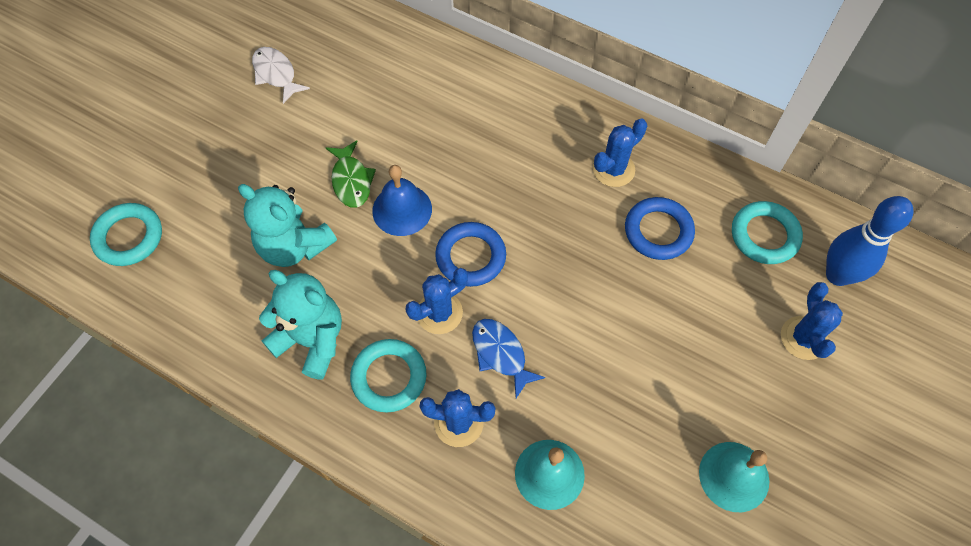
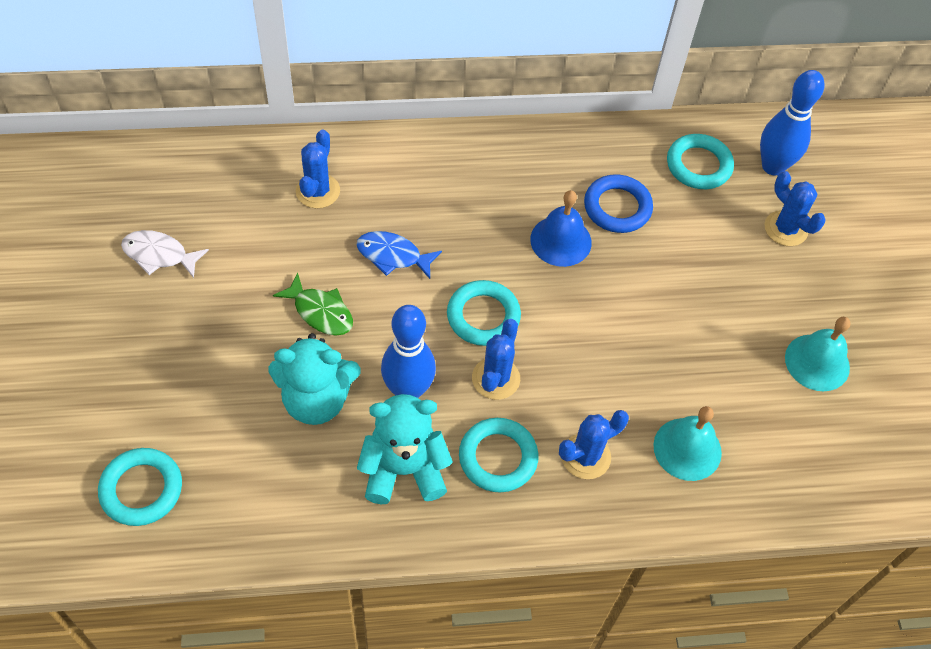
camera: 40 degrees left, 5 degrees down
blue bell [372,165,432,236] -> blue bell moved to [530,190,592,267]
blue ring [435,222,506,287] -> turquoise ring [447,280,521,346]
blue fish [472,319,546,398] -> blue fish moved to [357,231,442,279]
blue cactus [593,118,647,187] -> blue cactus moved to [296,129,340,208]
none -> blue bowling pin [381,305,436,398]

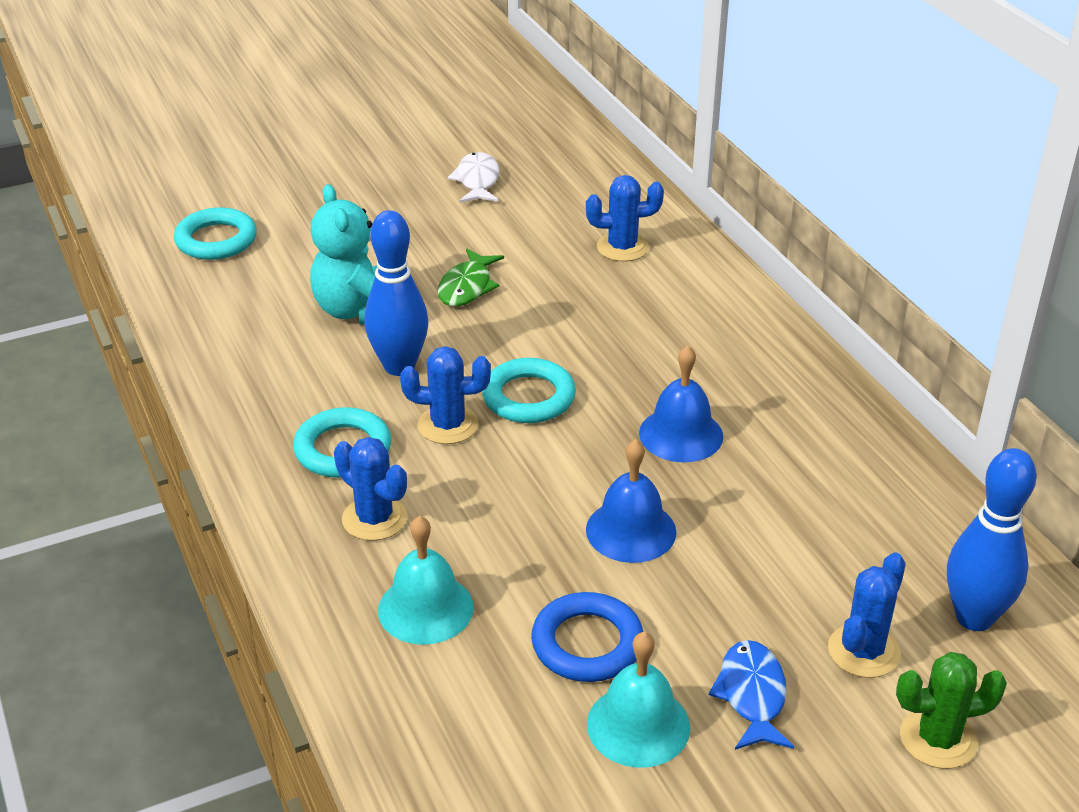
camera: 75 degrees right, 20 degrees down
blue fish [357,231,442,279] -> blue fish moved to [709,640,794,750]
turquoise teddy bear [357,394,453,504] -> none
blue ring [584,174,653,233] -> blue ring moved to [531,592,643,682]
turquoise ring [667,134,734,189] -> none
none -> blue bell [586,439,677,563]
none -> green cactus [896,652,1007,769]

